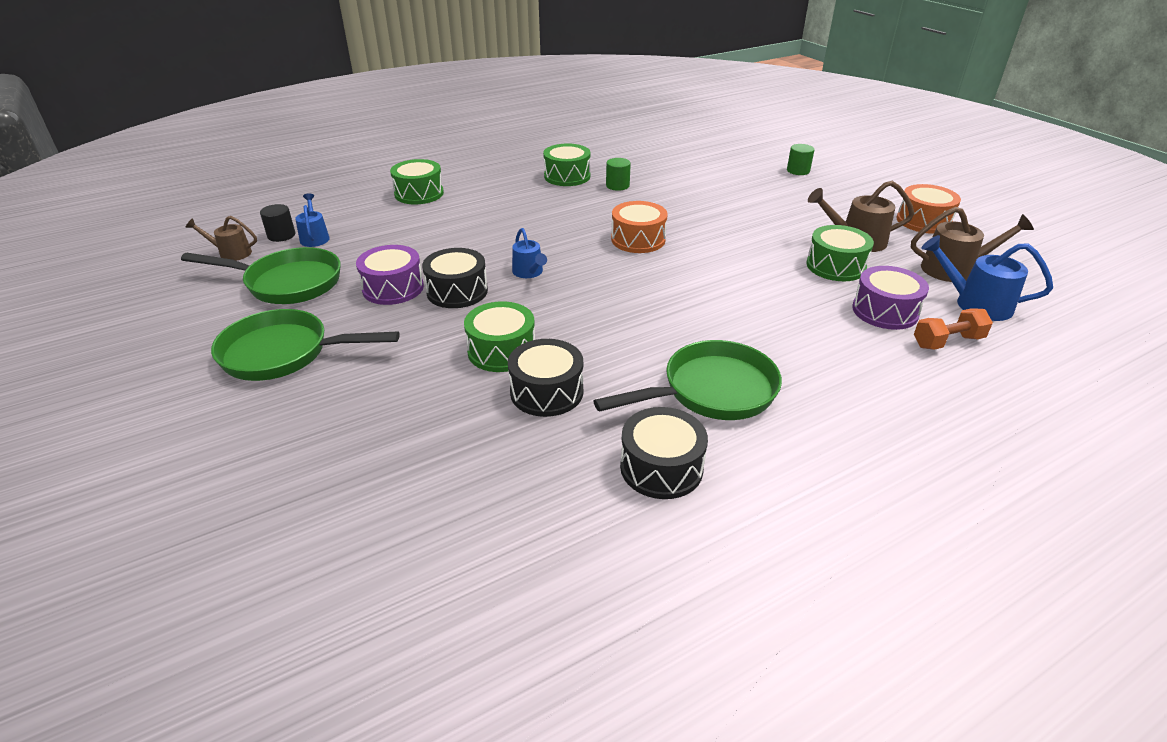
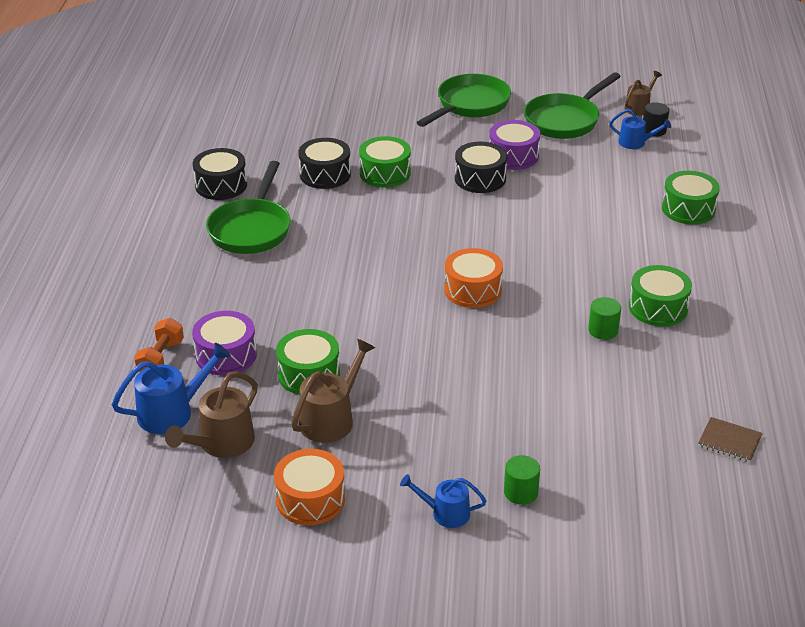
camera: 125 degrees right, 0 degrees up
blue watering can [512,228,547,278] -> blue watering can moved to [400,474,486,528]
none -> brown notebook [698,417,763,462]

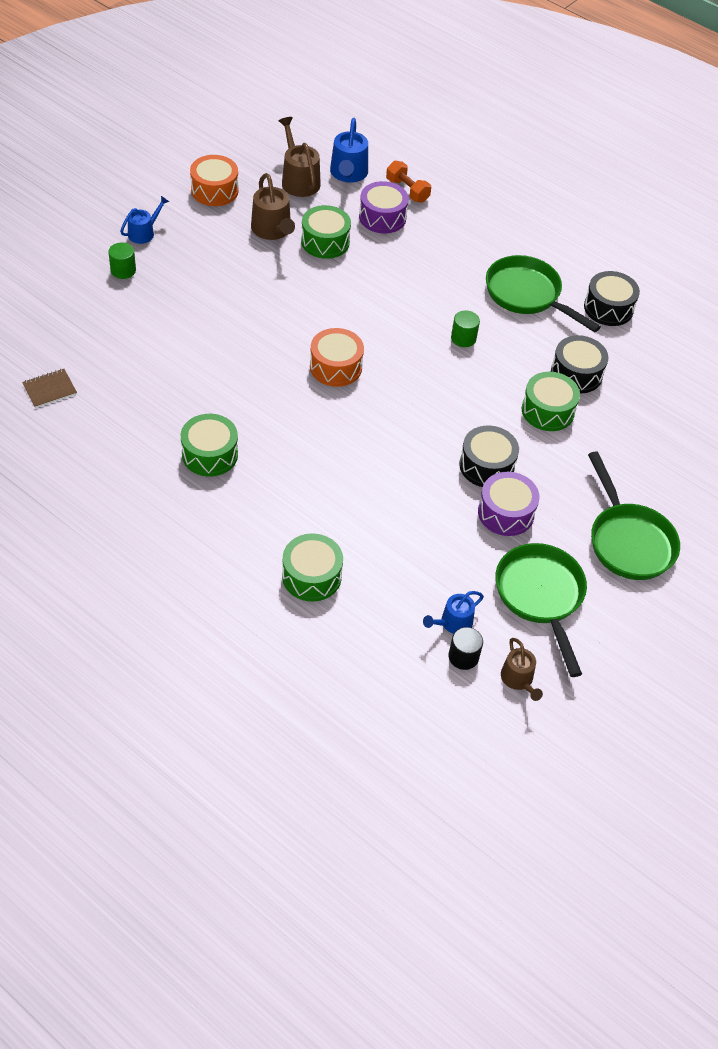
camera: 120 degrees right, 15 degrees up
green cylinder [588,297,621,340] -> green cylinder moved to [451,310,480,347]

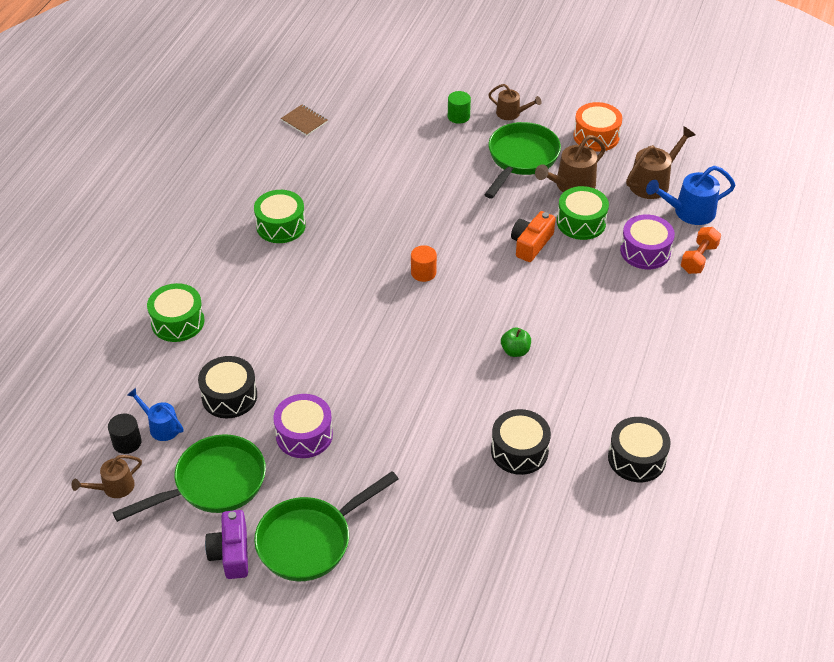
camera: 75 degrees right, 5 degrees down
blue watering can [120,196,169,244] -> brown watering can [488,84,541,120]
orange drum [310,328,364,387] -> orange cylinder [411,245,437,282]
green cylinder [451,310,480,347] -> green apple [501,327,531,357]
black drum [459,425,519,487] -> black drum moved to [198,356,257,418]
green pan [486,255,601,332] -> green pan moved to [484,122,561,199]
green drum [522,372,580,431] -> none
none -> purple camera [205,510,248,579]
none -> orange camera [511,211,556,262]

